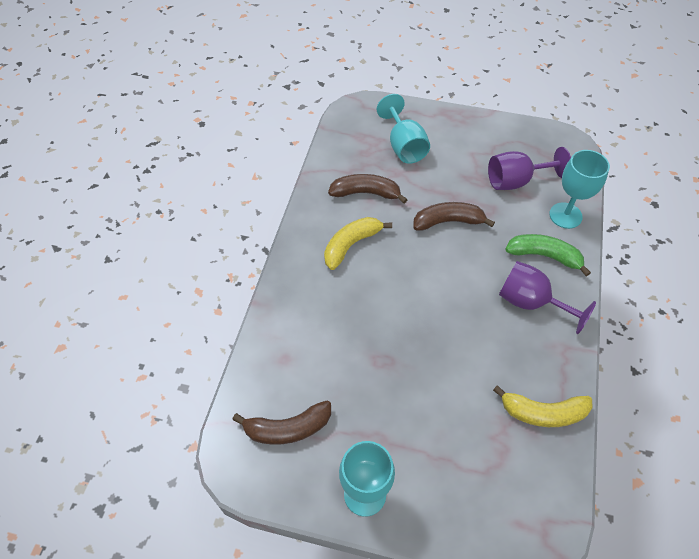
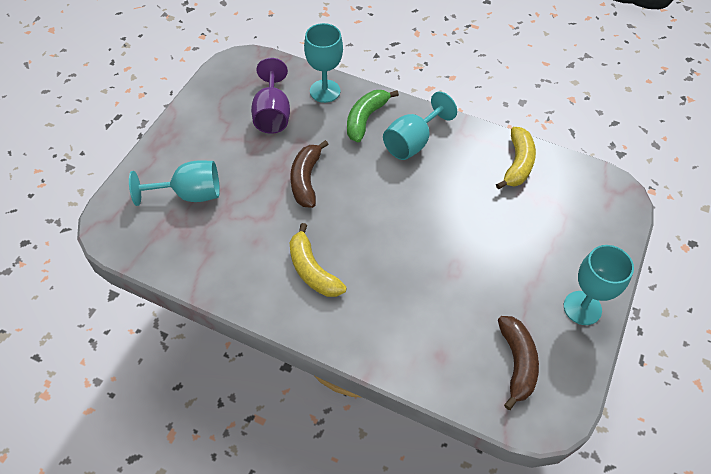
camera: 80 degrees left, 0 degrees up
brown banana [328,174,408,204] -> none
purple goblet [499,261,596,334] -> turquoise goblet [383,91,457,160]

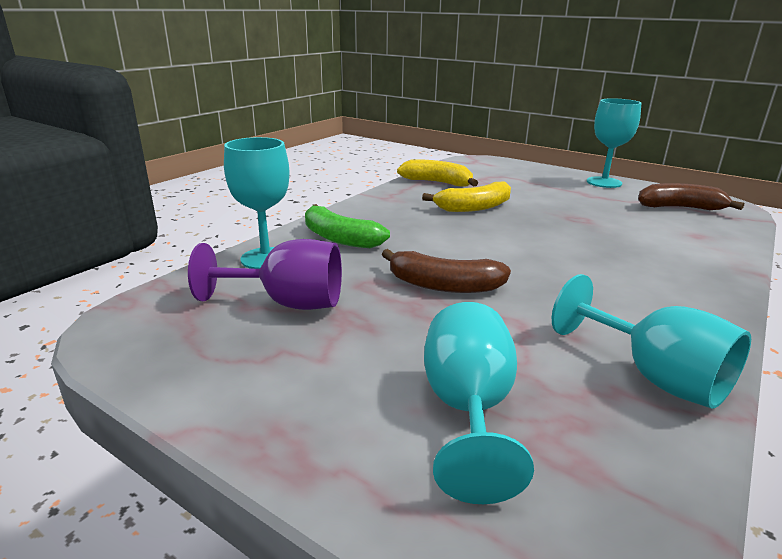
camera: 80 degrees left, 30 degrees down
yellow banana [290,223,347,297] -> yellow banana moved to [422,181,511,212]
turquoise goblet [383,91,457,160] -> turquoise goblet moved to [552,274,751,409]

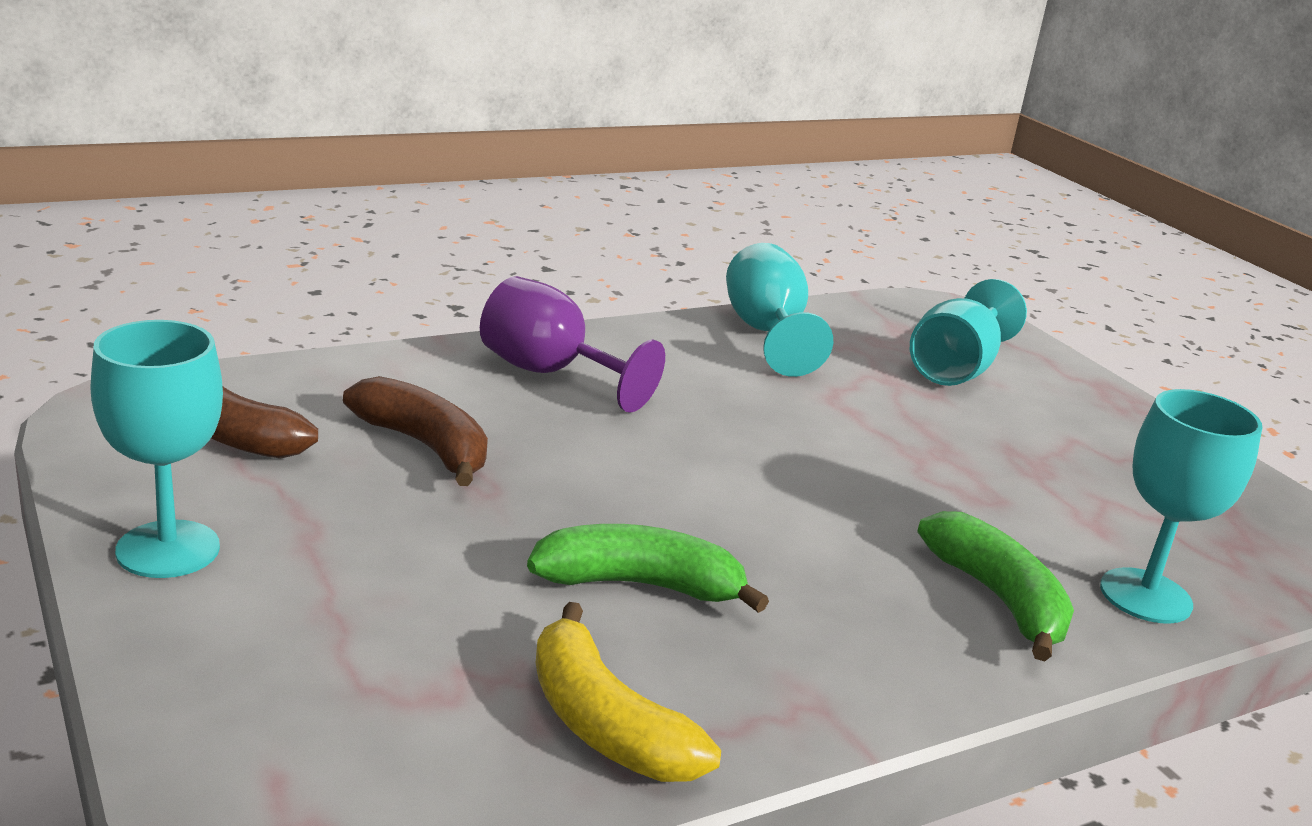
camera: 155 degrees left, 0 degrees up
purple goblet [188,239,342,310] -> purple goblet moved to [480,276,665,413]
brown banana [382,249,511,293] -> brown banana moved to [343,376,488,486]
yellow banana [422,181,511,212] -> green banana [527,524,769,613]

